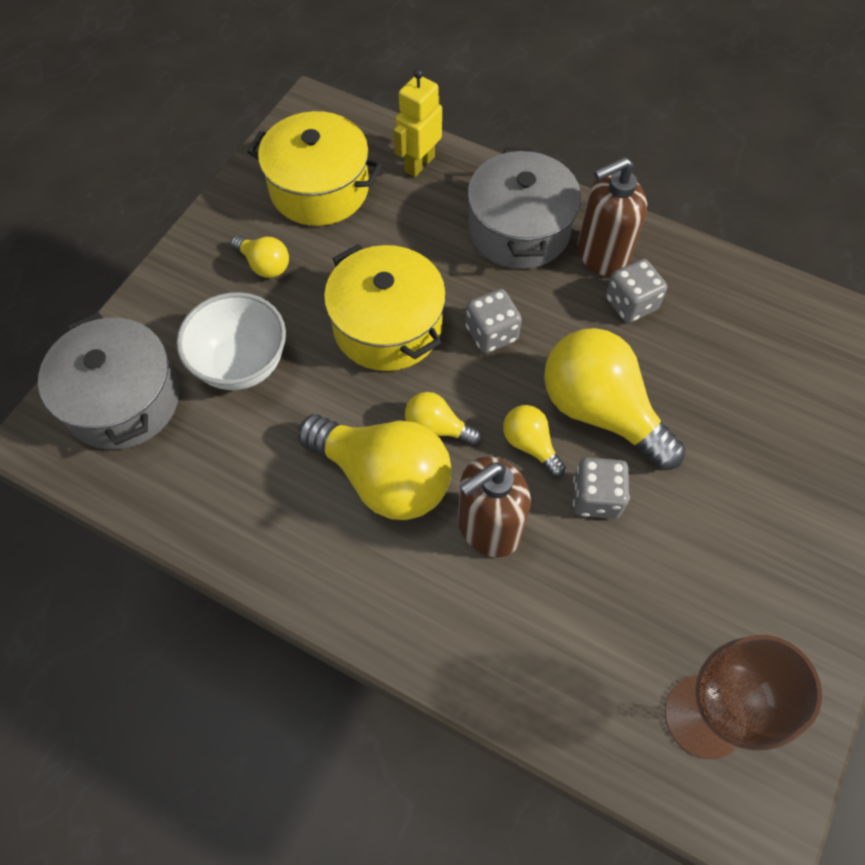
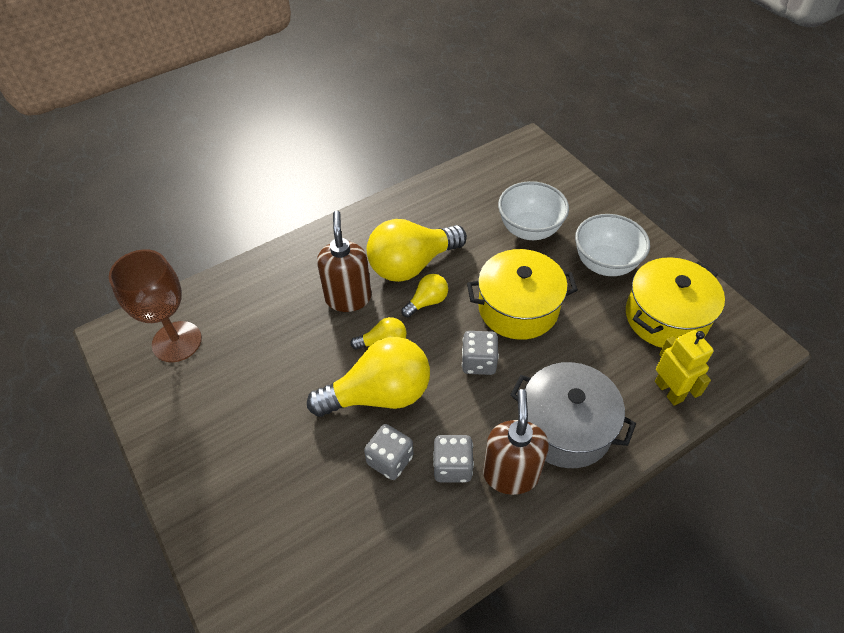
camera: 120 degrees right, 10 degrees down
grey pot [38,313,179,450] -> none
yellow light bulb [231,236,289,278] -> white bowl [575,214,650,276]
grey dice [573,457,630,519] -> grey dice moved to [364,424,413,480]

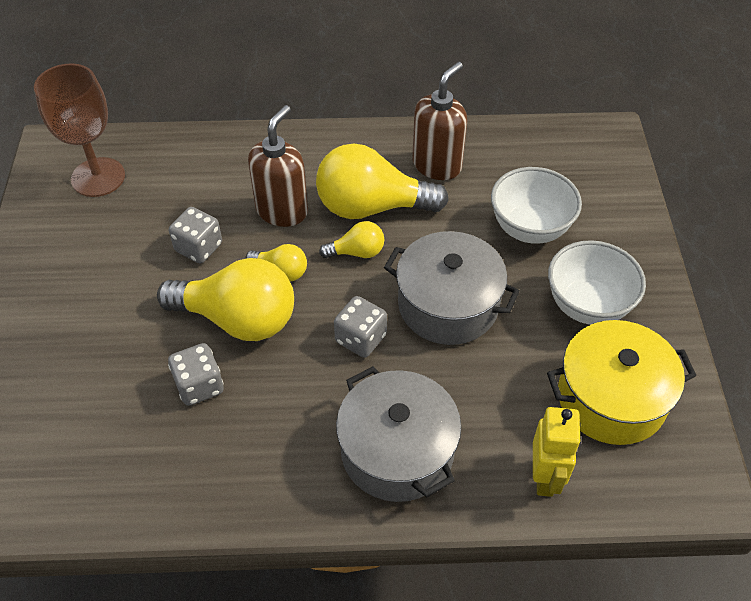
camera: 30 degrees right, 0 degrees up
grey dice [433,435,474,482] -> grey dice moved to [169,207,222,263]
yellow pot [467,249,578,340] -> grey pot [384,231,520,345]
brown soap dispenser [483,389,549,495] -> brown soap dispenser moved to [412,62,467,180]

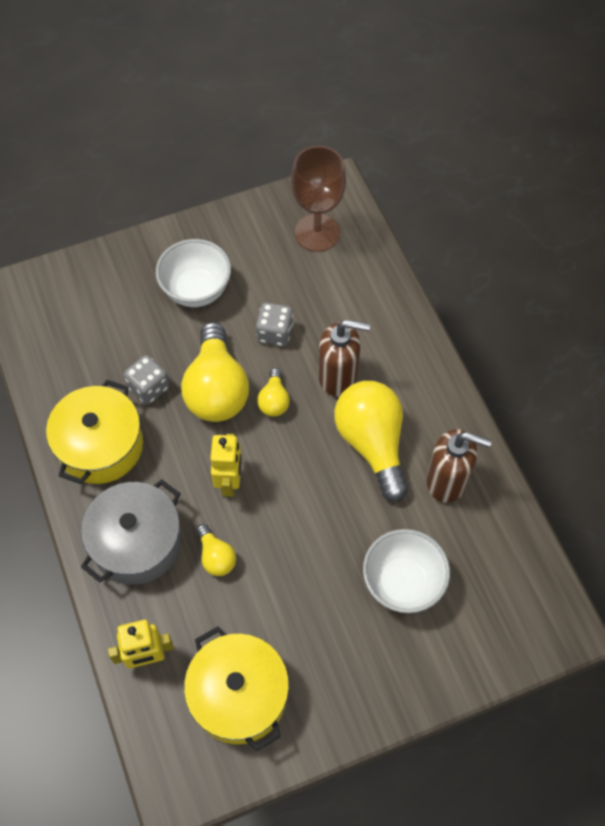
camera: 70 degrees right, 10 degrees up
yellow light bulb [319,221,384,258] -> yellow light bulb moved to [196,524,236,576]
grey dice [334,296,387,358] -> yellow robot [210,434,242,497]
grey pot [384,231,520,345] -> none
white bowl [548,240,646,325] -> white bowl moved to [156,239,231,307]
none -> yellow pot [46,380,143,484]

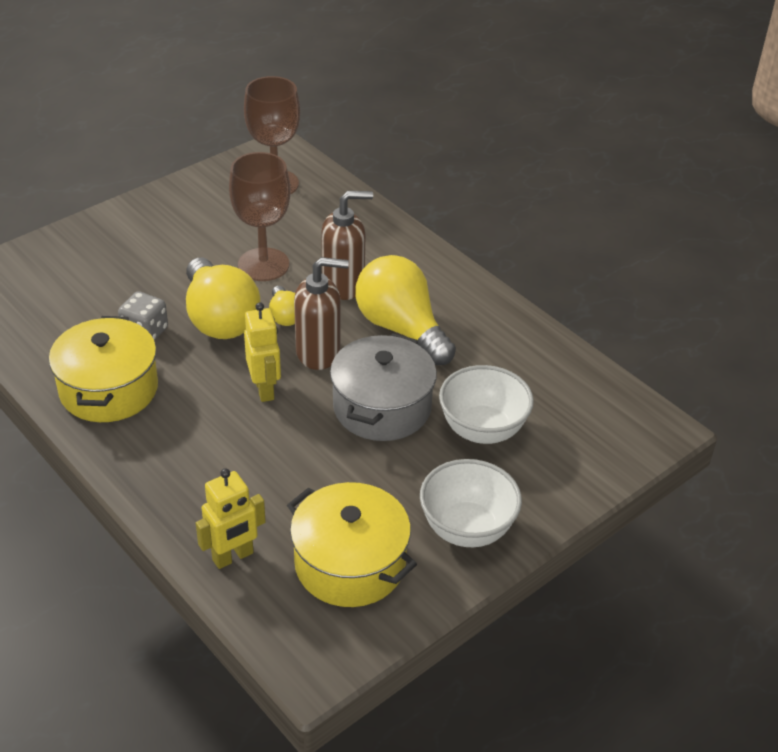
camera: 20 degrees left, 20 degrees down
grey pot [81,479,181,585] -> grey pot moved to [330,333,437,441]
white bowl [156,239,231,307] -> white bowl moved to [420,459,522,547]
yellow light bulb [196,524,236,576] -> none
grey dice [256,302,293,347] -> brown goblet [229,152,291,281]
brown soap dispenser [426,429,492,503] -> brown soap dispenser moved to [294,257,349,370]

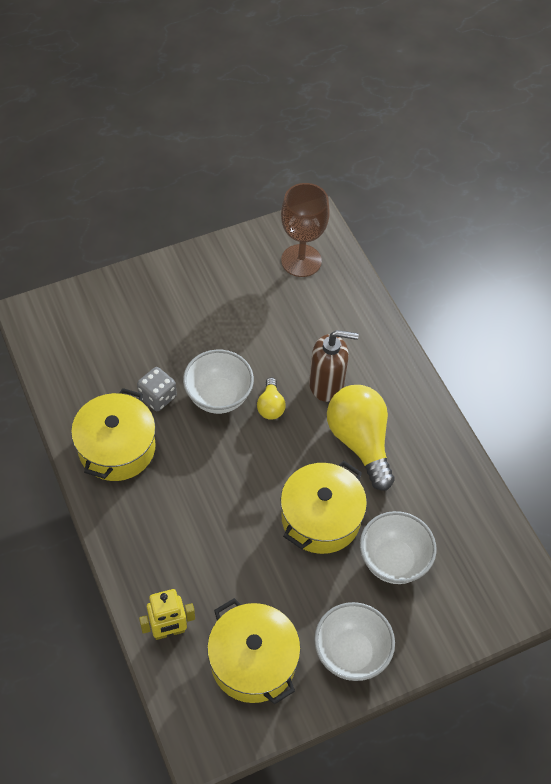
camera: 15 degrees right, 15 degrees up
yellow light bulb [186,257,260,339] -> white bowl [183,350,254,414]
brown goblet [229,152,291,281] -> none
yellow robot [244,302,281,402] -> none
brown soap dispenser [294,257,349,370] -> none
grey pot [330,333,437,441] -> yellow pot [281,461,367,554]

